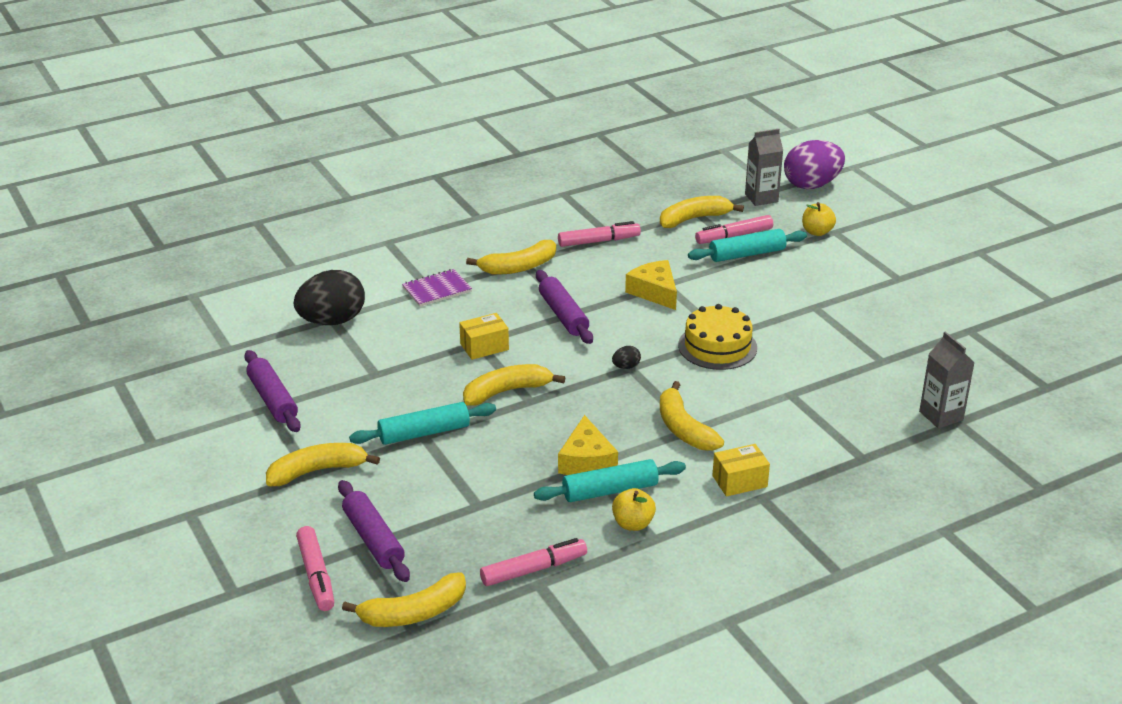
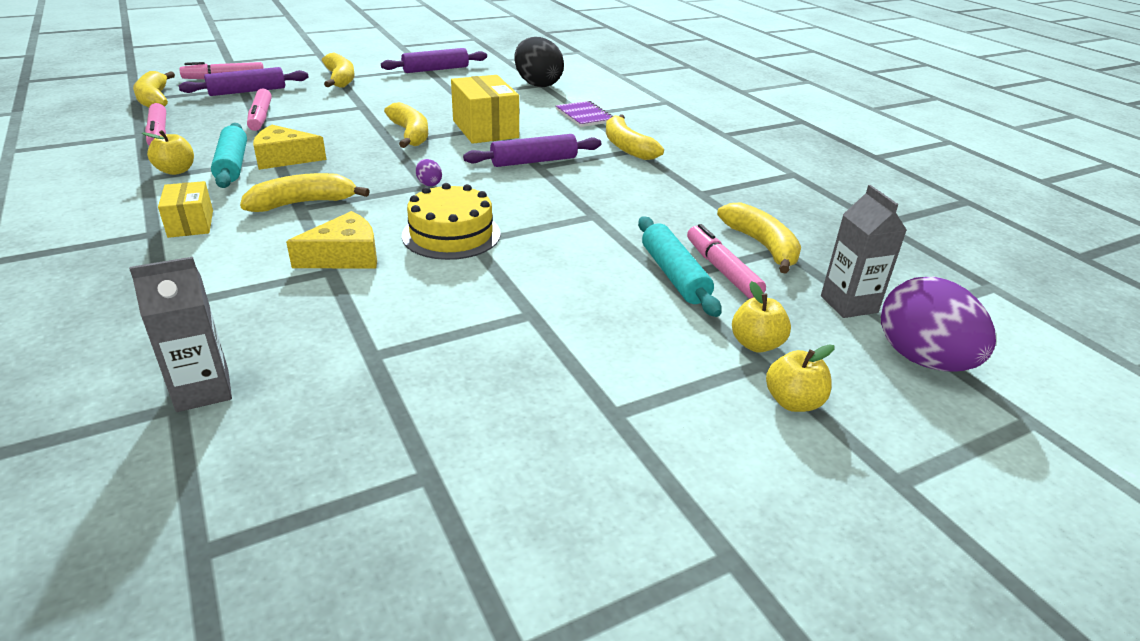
camera: 90 degrees right, 0 degrees up
turquoise rolling pin [349,402,496,445] -> none
yellow box [459,313,509,360] -> yellow box [451,75,519,144], size x1.71
pink marker [558,221,641,247] -> pink marker moved to [247,88,272,131]
black egg [612,346,641,369] -> purple egg [416,159,442,186]
yellow cheese [625,260,677,310] -> yellow cheese moved to [286,211,377,268]
none -> yellow apple [766,344,834,412]

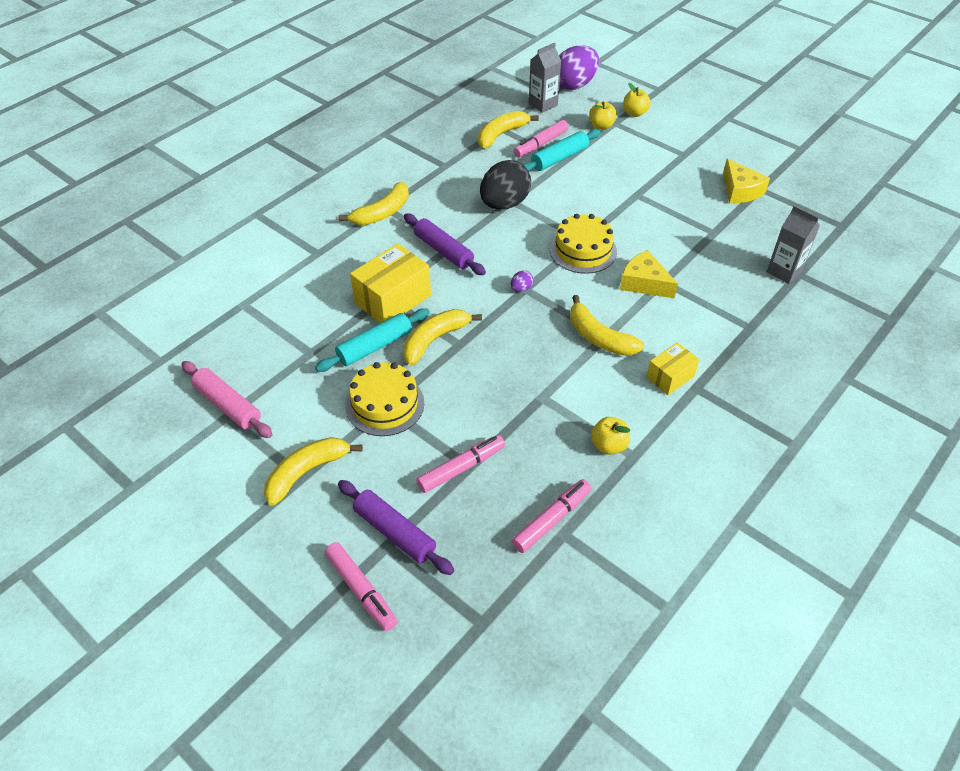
camera: 110 degrees left, 15 degrees up
yellow banana [133,71,175,107] -> none
turquoise rolling pin [211,123,247,188] -> turquoise rolling pin moved to [315,308,430,372]
yellow cheese [253,125,327,170] -> yellow cheese moved to [723,159,770,204]
purple rolling pin [381,48,487,73] -> pink rolling pin [181,361,273,438]
black egg [514,37,564,87] -> black egg moved to [480,160,531,210]
purple notebook [555,101,613,127] -> none
none -> yellow cake [346,362,424,436]

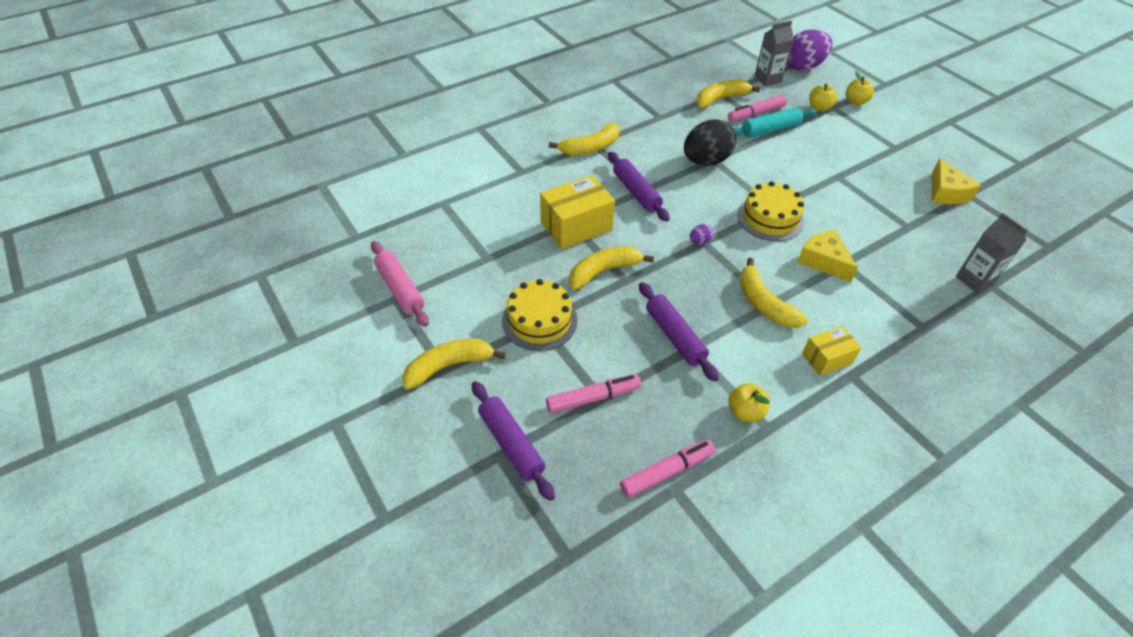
camera: 15 degrees right, 0 degrees up
turquoise rolling pin [315,308,430,372] -> none
pink marker [324,542,397,631] -> none
none -> purple rolling pin [639,282,719,382]

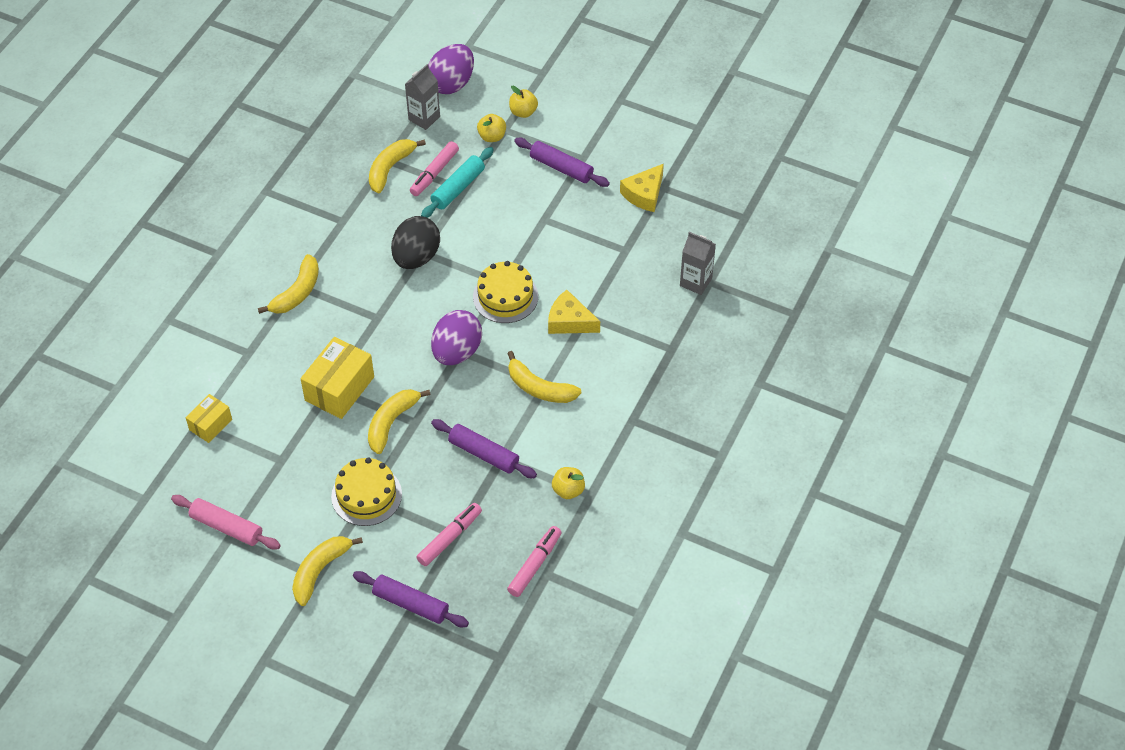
camera: 30 degrees left, 5 degrees up
purple rolling pin [608,152,670,221] -> purple rolling pin moved to [514,138,610,187]
purple egg [690,224,713,244] -> purple egg [431,310,482,365], size x2.47
yellow box [802,325,862,376] -> yellow box moved to [186,394,232,443]
yellow cheese [932,158,981,205] -> yellow cheese turned 75 degrees clockwise [620,164,664,212]

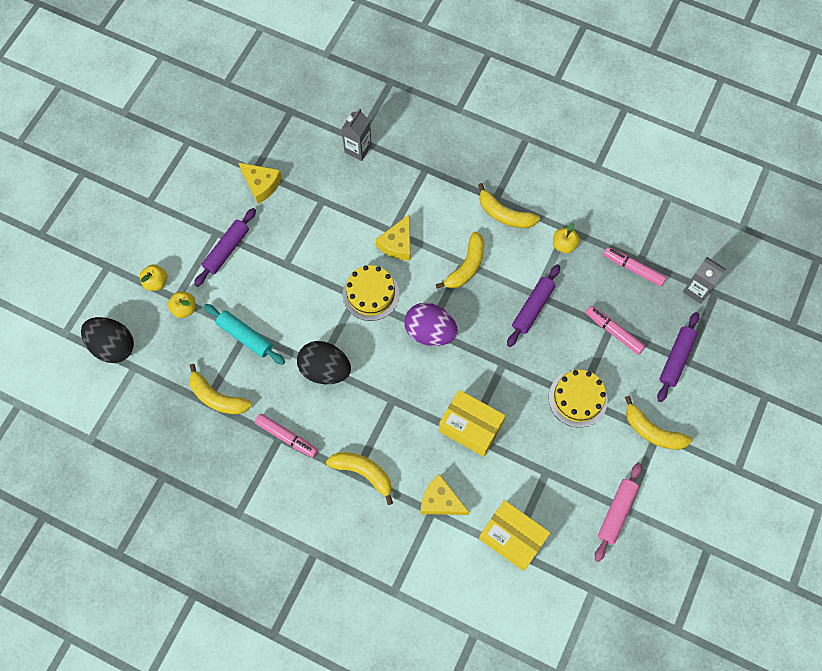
camera: 90 degrees left, 15 degrees up
yellow box [186,394,232,443] -> yellow box [479,500,550,571], size x1.71
yellow banana [368,389,431,454] -> yellow banana moved to [478,183,540,228]
grey carton [405,64,440,130] -> grey carton moved to [683,257,726,304]
pink marker [410,141,459,196] -> pink marker moved to [255,413,318,458]
purple egg [428,44,474,94] -> black egg [81,317,134,363]
none -> yellow cheese [420,474,469,515]

